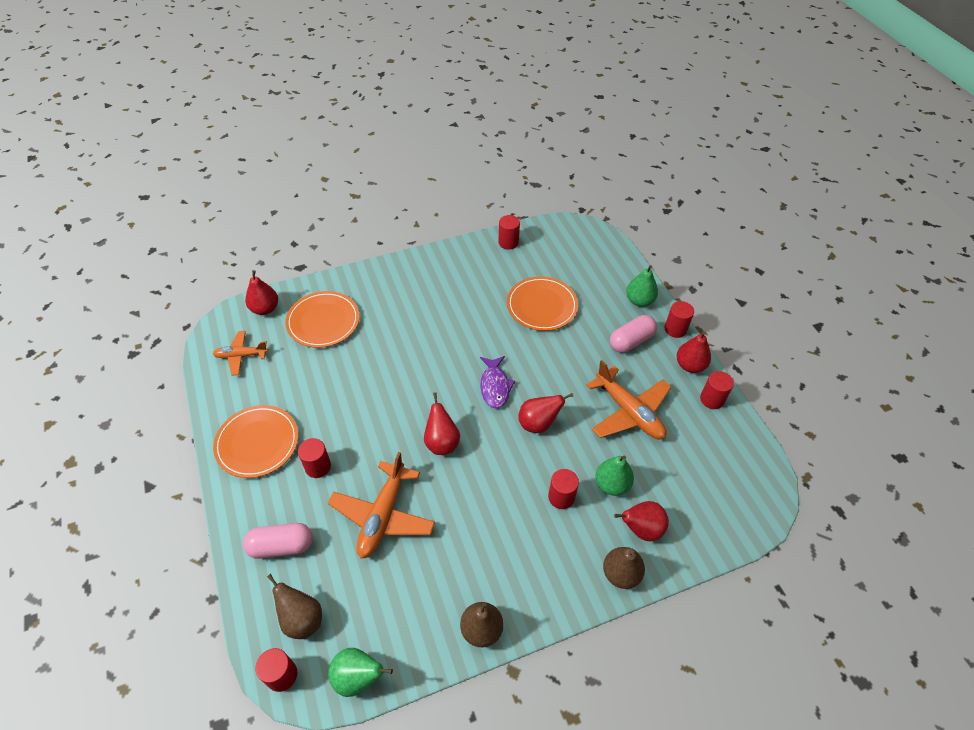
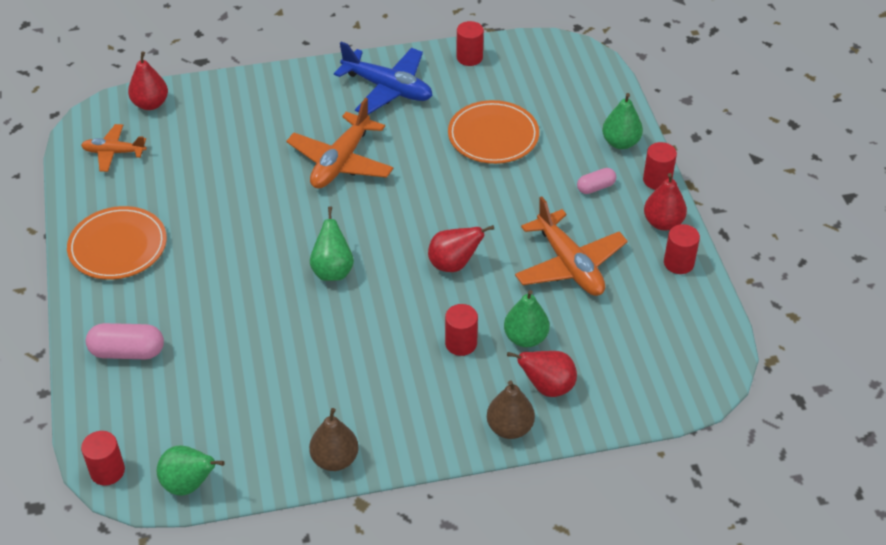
camera: 10 degrees right, 5 degrees down
brown pear [267,574,322,639] -> none
orange plate [285,291,360,348] -> none
red cylinder [298,438,331,478] -> none
orange plane [328,452,435,559] -> orange plane moved to [286,98,394,189]
red pear [424,392,460,455] -> green pear [310,206,354,281]
purple fish [480,356,515,409] -> none
pink capsule [610,315,657,353] -> pink capsule [577,168,616,194], size x0.61
none -> blue plane [334,42,432,114]

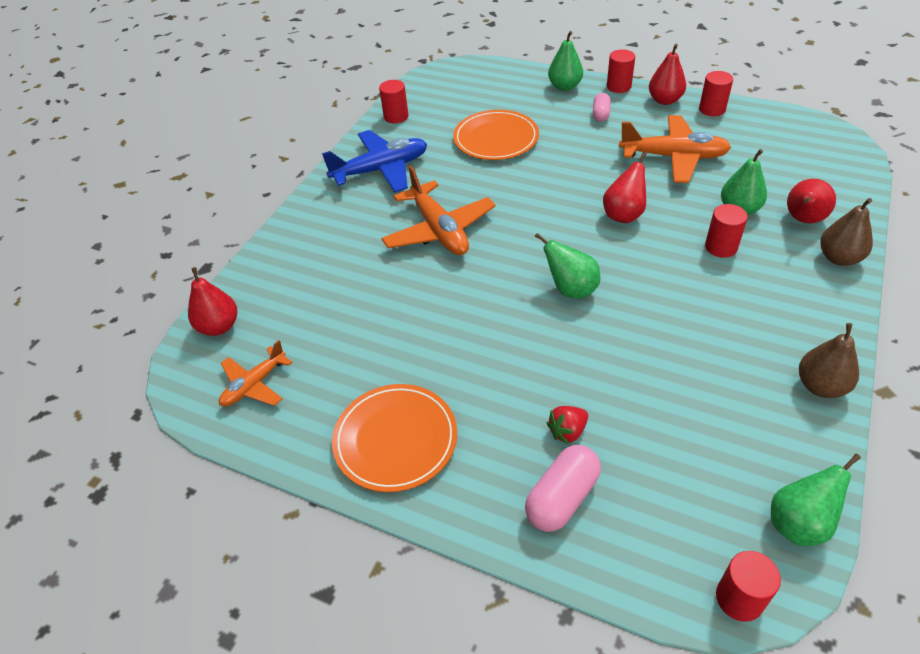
camera: 50 degrees left, 0 degrees up
none -> red strawberry [547,406,588,445]

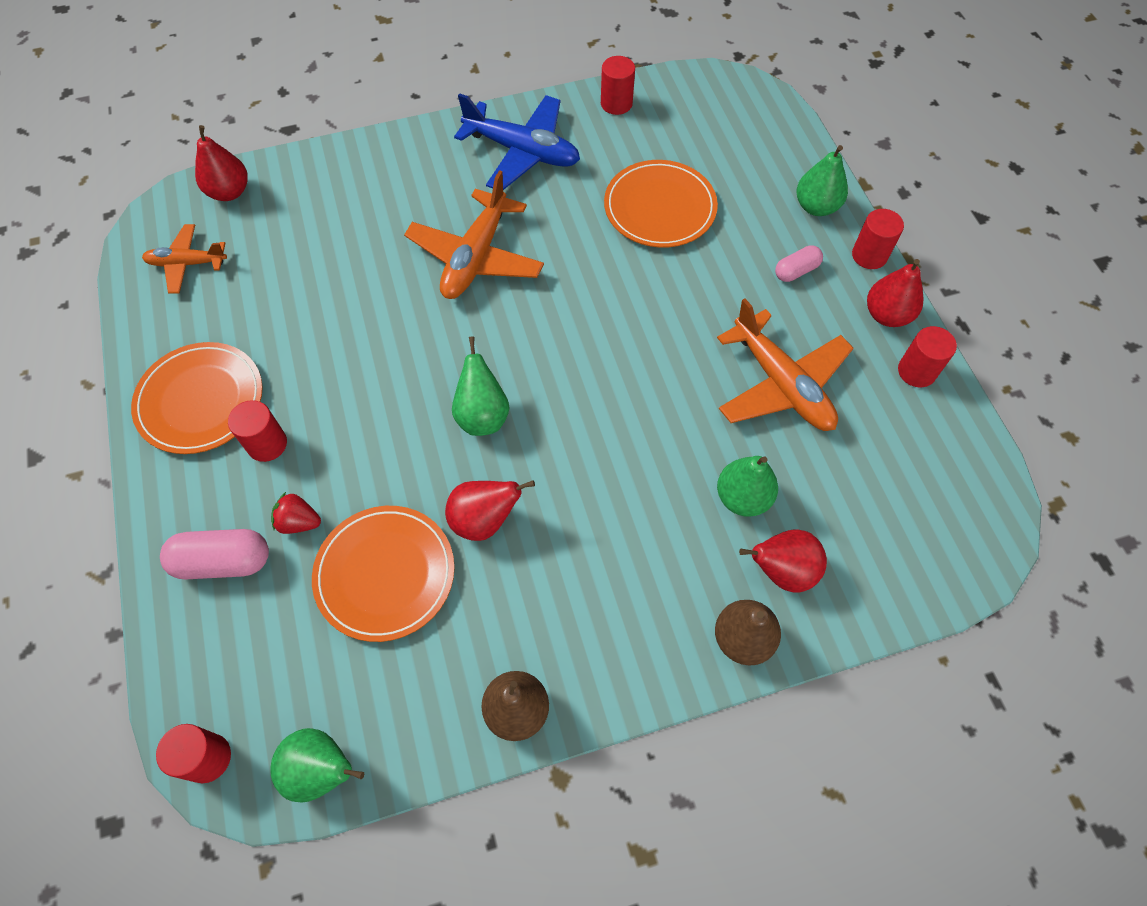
camera: 45 degrees right, 15 degrees up
red pear [603,152,647,223] -> red pear moved to [445,480,535,541]
red cylinder [705,204,748,258] -> red cylinder moved to [228,400,287,462]
none -> orange plate [312,506,455,642]

